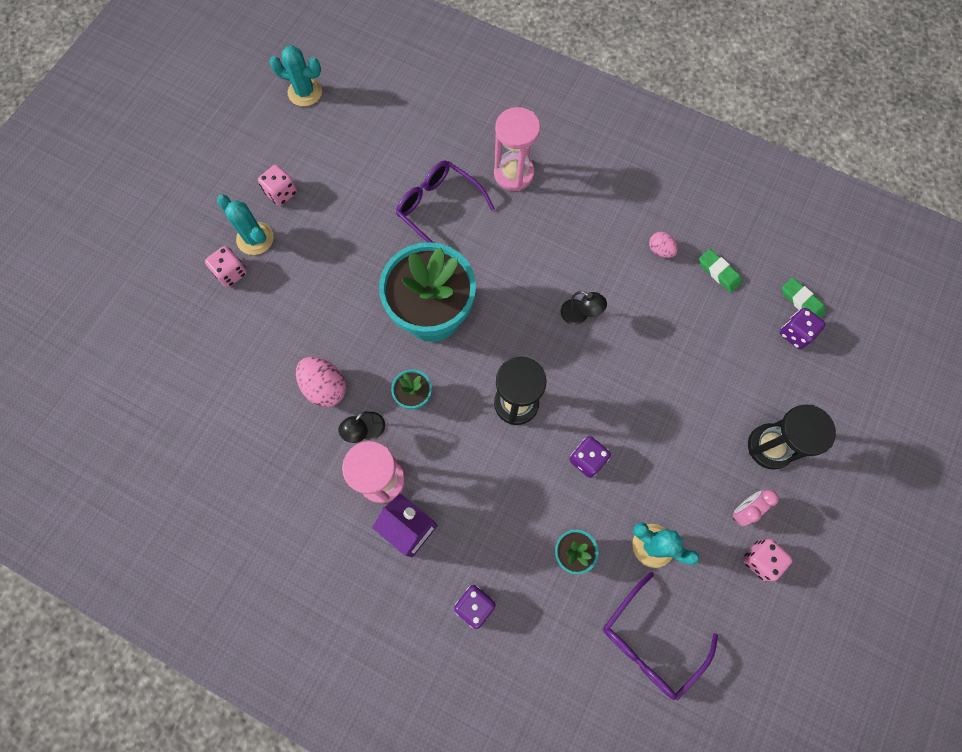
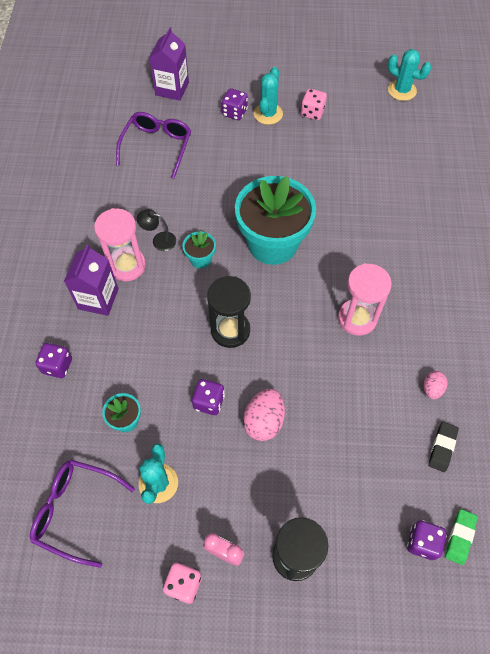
camera: 65 degrees right, 10 degrees down
pink dice [205,246,247,287] -> purple dice [222,88,248,120]
turquoise cactus [270,45,322,107] -> turquoise cactus turned 45 degrees counterclockwise [388,49,431,101]
pink egg [296,357,346,407] -> pink egg moved to [243,388,285,441]
purple glasses [396,160,495,243] -> purple glasses moved to [116,112,191,179]
pink hourglass [494,107,540,191] -> pink hourglass moved to [338,263,392,336]
black lamp [561,291,607,325] -> none
green eraser [699,249,742,293] -> black eraser [428,422,459,472]
none -> purple carton [149,27,189,101]

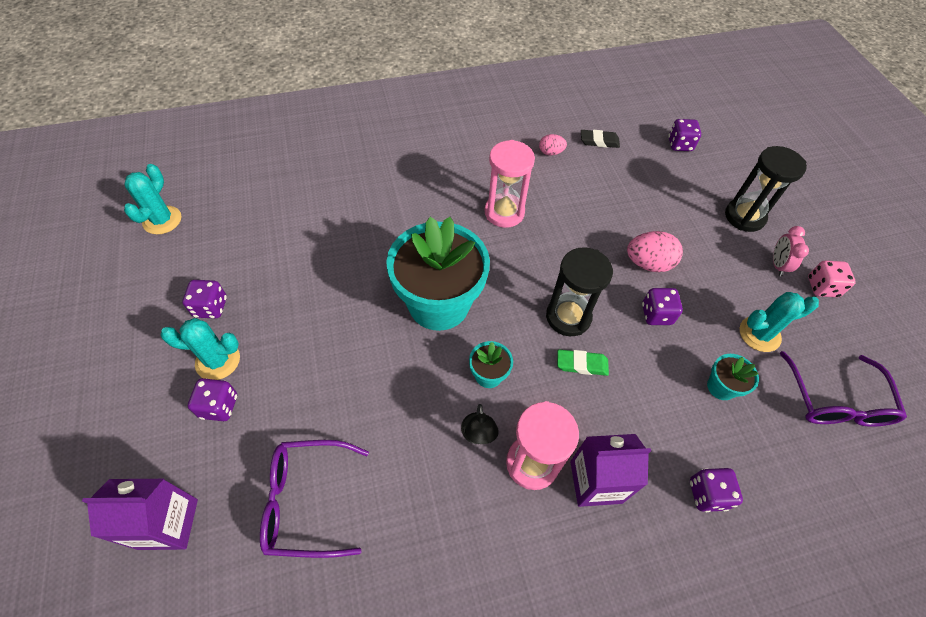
camera: 110 degrees left, 5 degrees down
pink dice [301,89,327,120] -> purple dice [182,280,227,319]
green eraser [445,509,478,565] -> green eraser moved to [557,349,609,376]

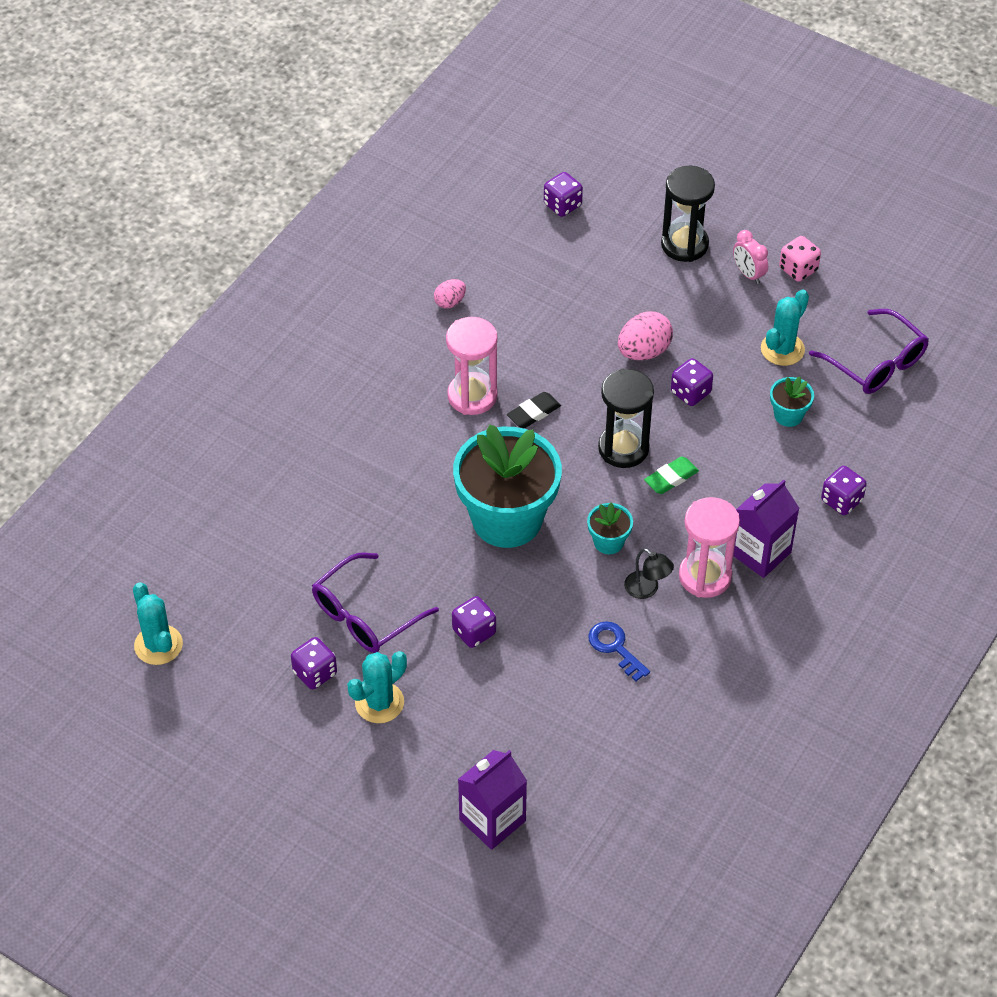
camera: 40 degrees left, 5 degrees down
purple dice [188,378,237,421] -> purple dice moved to [452,596,496,648]
purple glasses [260,440,369,558] -> purple glasses moved to [312,553,439,653]
black eraser [581,130,620,148] -> black eraser moved to [507,392,561,428]
none -> blue key [588,621,650,681]

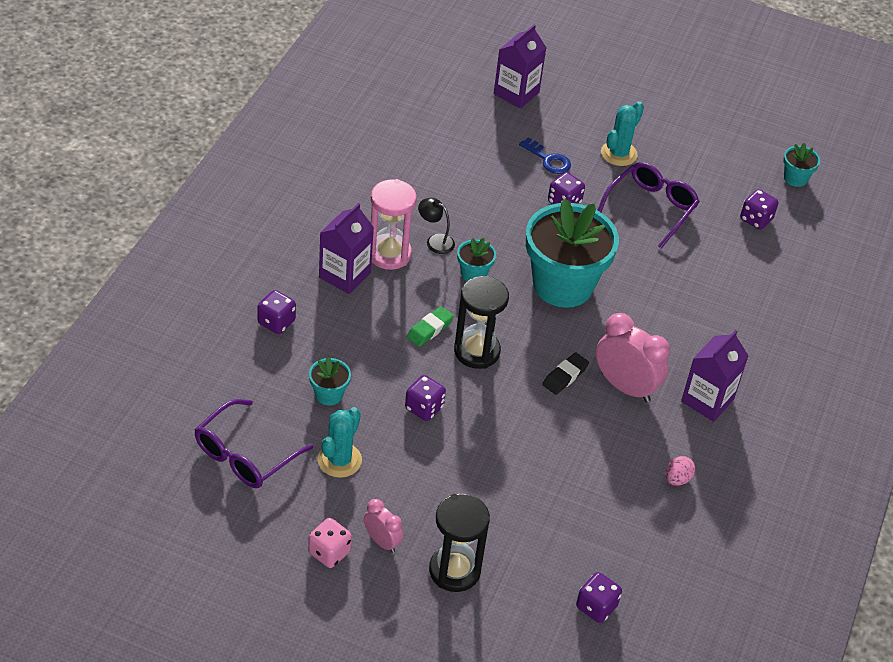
camera: 165 degrees right, 5 degrees down
turquoise cactus [133,582,183,665] -> turquoise flower pot [783,143,820,187]
purple dice [291,637,337,689] -> purple dice moved to [740,189,778,230]
pink hourglass [446,317,498,415] -> pink clock [596,313,670,402]
blue key [588,621,650,681] -> blue key moved to [519,137,571,174]
pink egg [618,311,673,360] -> none
purple glasses [809,309,929,394] -> purple glasses turned 90 degrees counterclockwise [194,399,313,488]
none -> purple carton [681,330,749,422]

